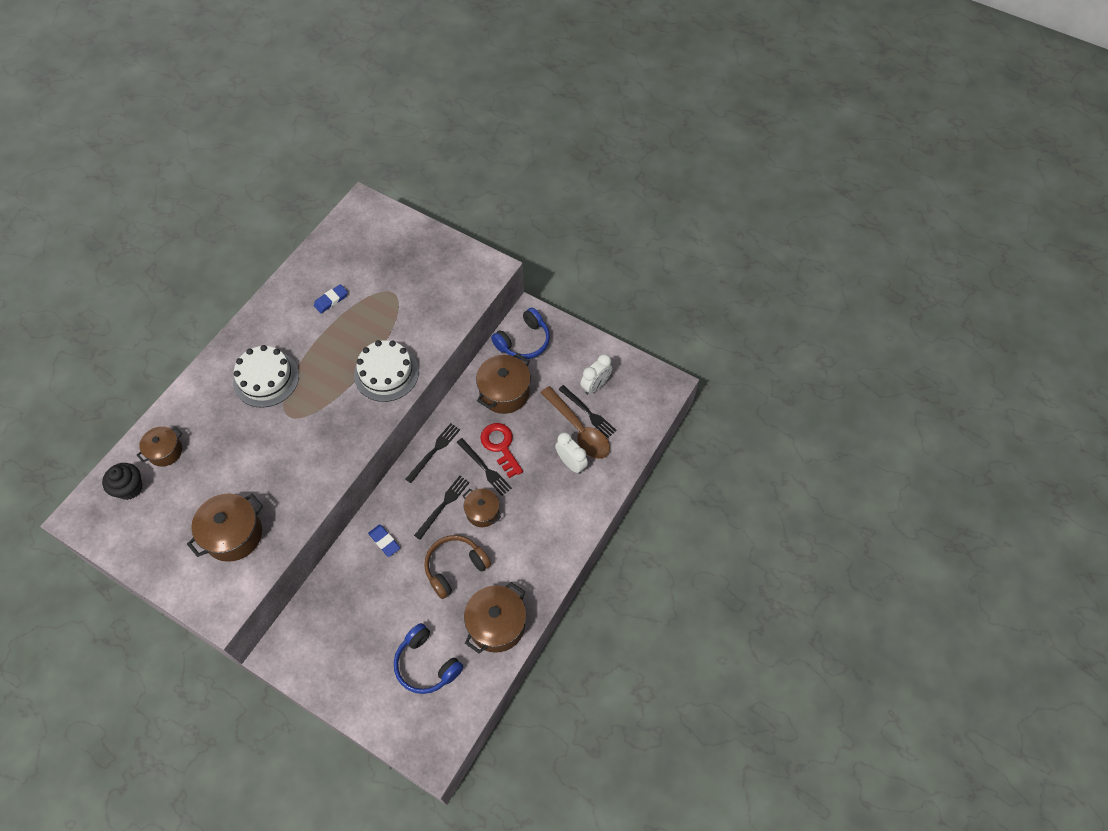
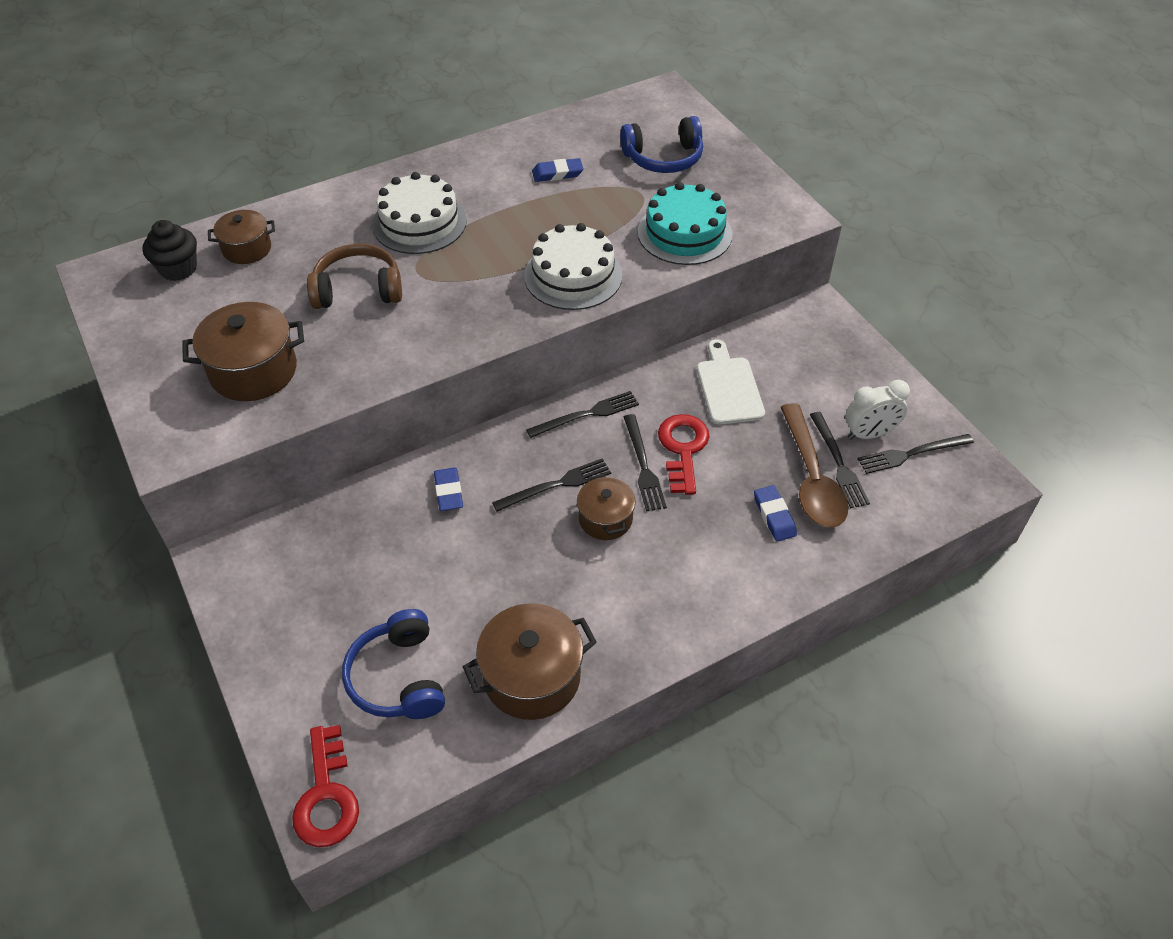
camera: 30 degrees right, 10 degrees down
brown headphones [424,535,491,599] -> brown headphones moved to [307,244,402,309]
brown pot [476,353,531,414] -> white cutting board [697,340,765,424]
blue headphones [491,308,550,359] -> blue headphones moved to [620,116,703,173]
white clock [555,432,588,474] -> blue eraser [754,485,797,541]
none -> red key [292,725,359,847]
none -> turquoise cake [638,182,732,265]
none -> black fork [858,434,974,474]

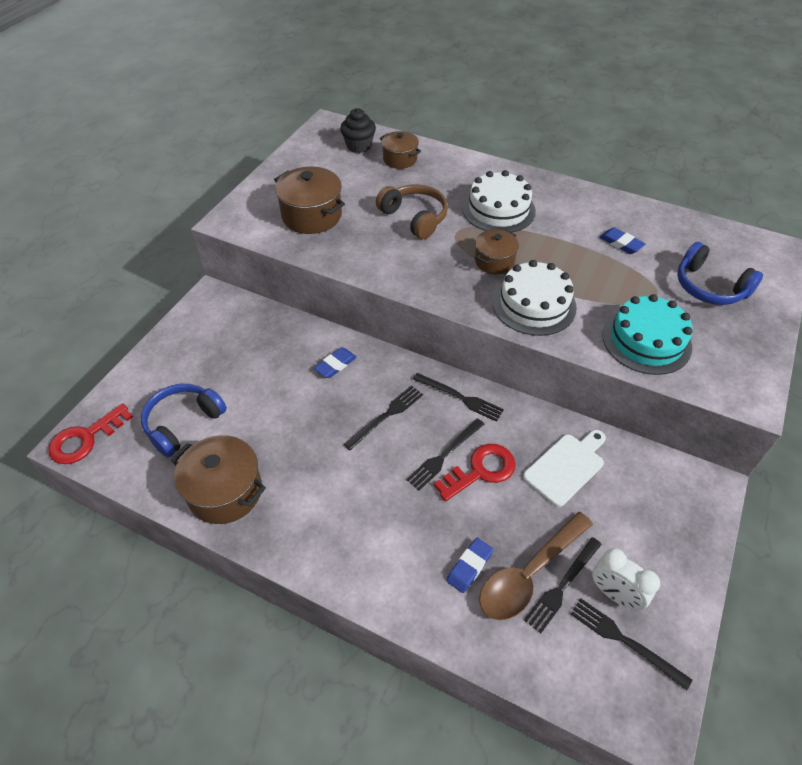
camera: 55 degrees right, 0 degrees up
black fork [492,458,611,512] -> black fork turned 75 degrees counterclockwise [344,386,423,450]
brown pot [577,474,635,540] -> brown pot moved to [475,229,519,274]

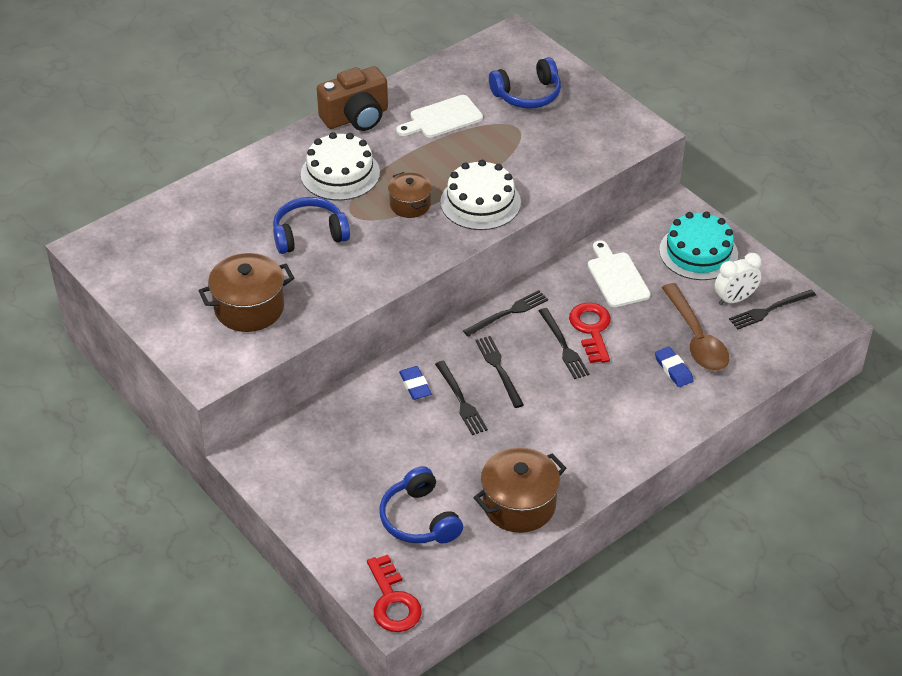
camera: 65 degrees left, 5 degrees down
black cupcake [340,108,376,153] -> none
brown headphones [376,184,448,239] -> blue headphones [273,197,350,254]
brown pot [380,131,421,169] -> none
black fork [524,537,602,634] -> black fork moved to [435,361,488,435]
blue eraser [599,227,645,254] -> white cutting board [396,95,483,138]
turquoise cake [602,294,693,375] -> turquoise cake moved to [659,211,738,280]
none -> brown camera [317,66,388,131]

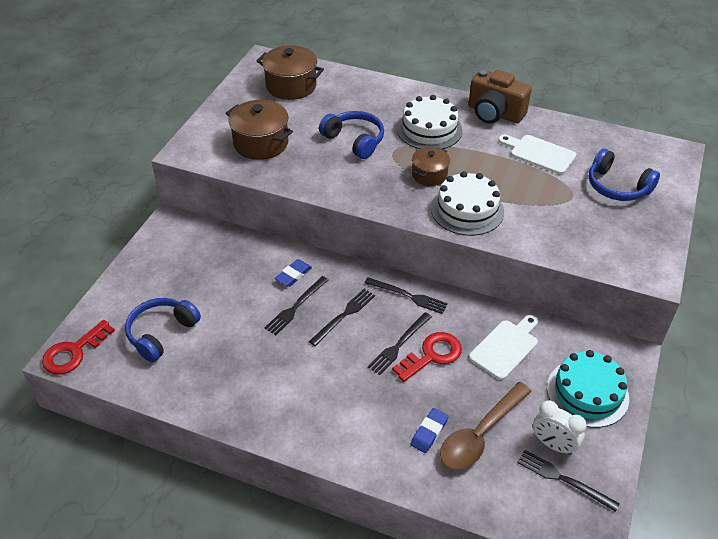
camera: 60 degrees right, 0 degrees up
brown pot [474,447,566,533] -> brown pot moved to [256,46,324,100]

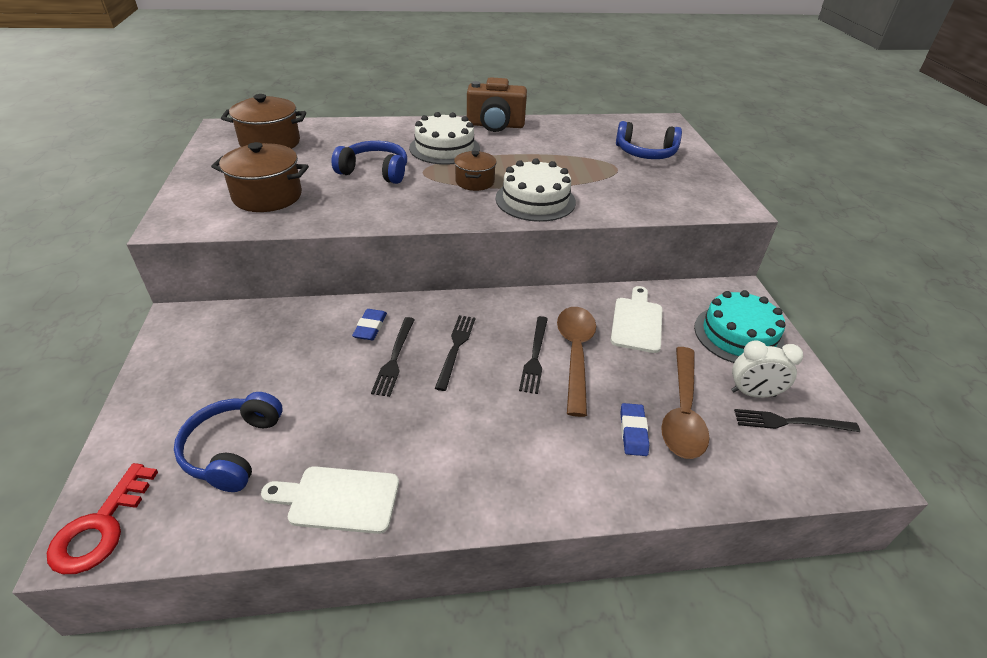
camera: 30 degrees left, 5 degrees down
black fork [365,278,448,314] -> none
red key [392,332,462,382] -> brown spoon [557,307,596,417]
white cutting board [498,135,576,174] -> white cutting board moved to [261,466,399,534]

